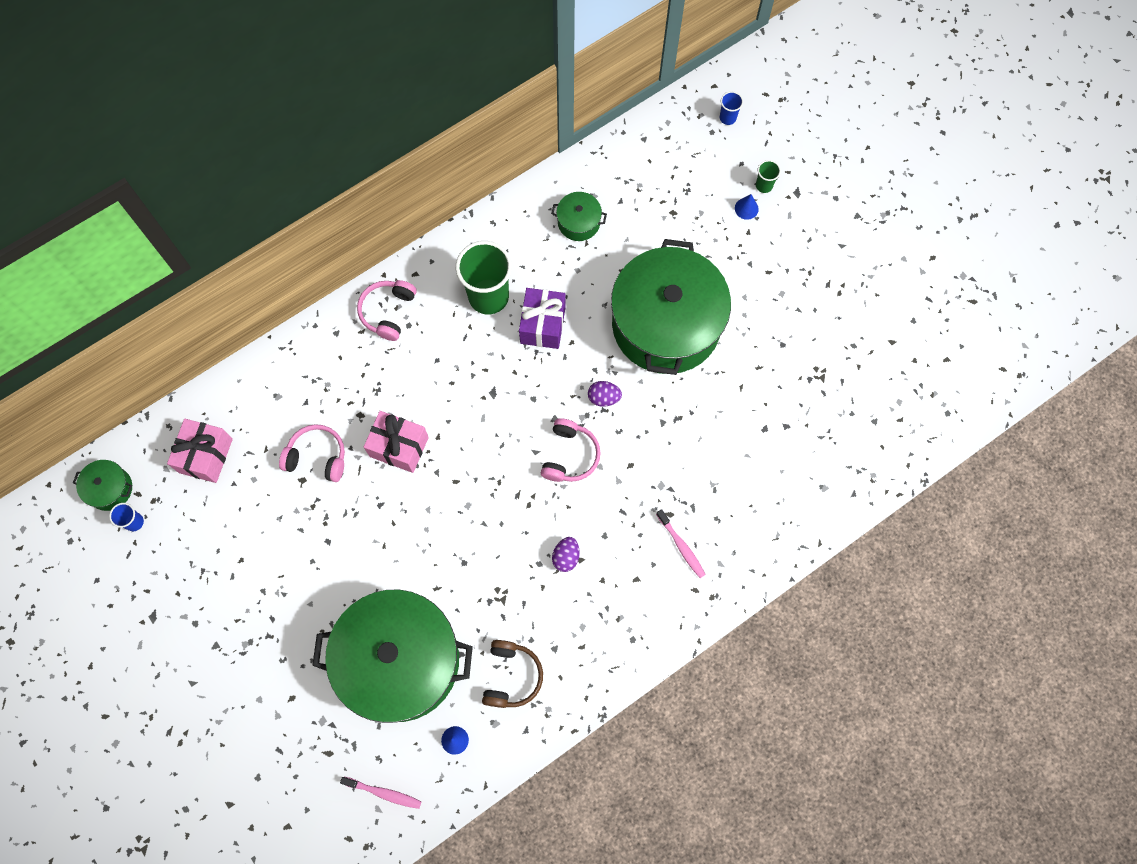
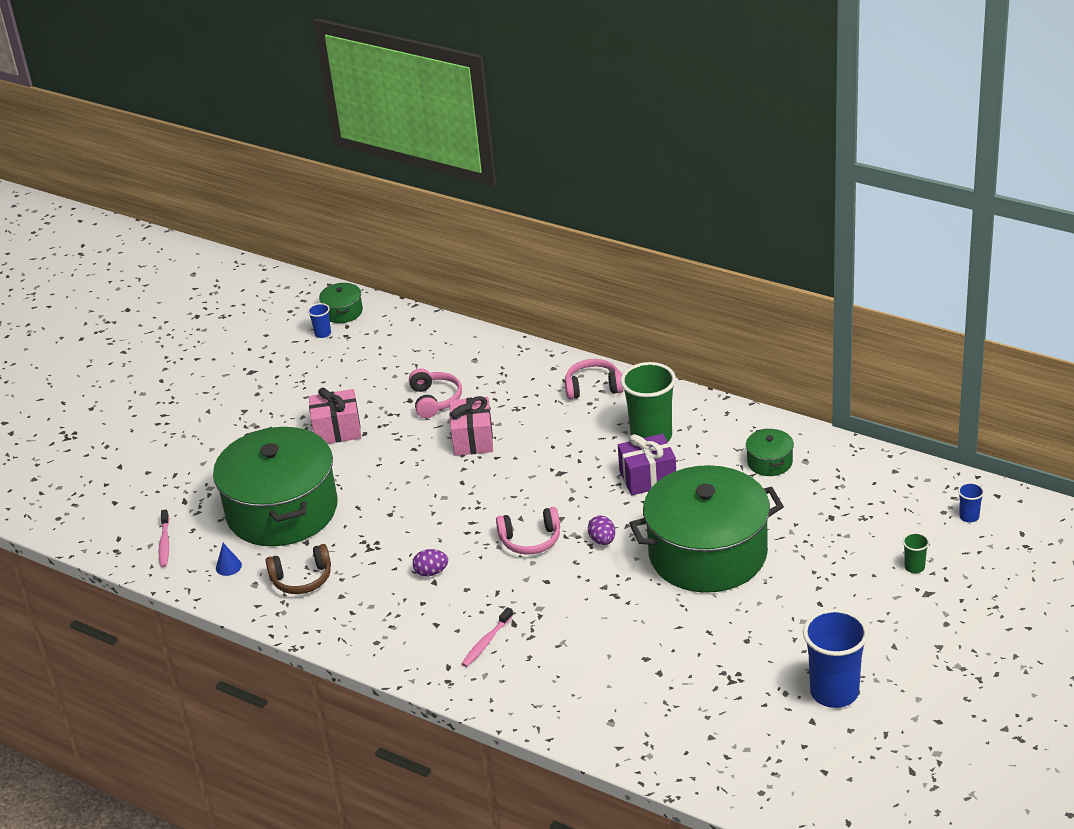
camera: 70 degrees right, 35 degrees down
pink gift [167,419,233,483] -> pink gift moved to [309,388,361,444]
blue cone [735,194,759,220] -> none
none -> blue cup [803,609,868,708]

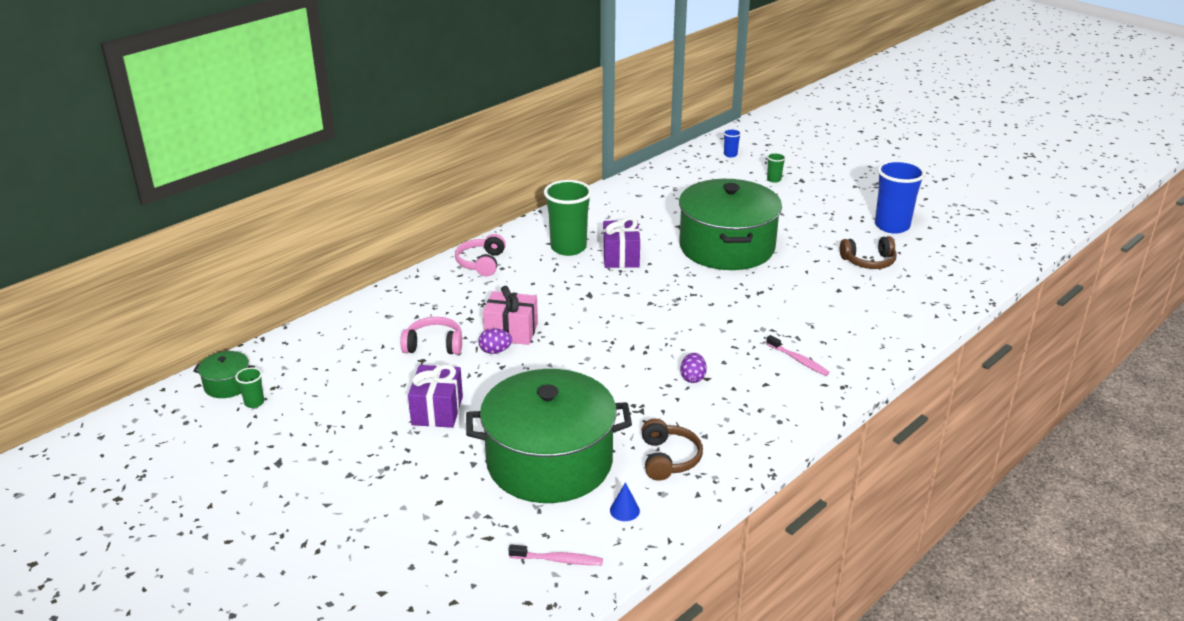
camera: 80 degrees left, 5 degrees down
blue cup [308,303,331,338] -> green cup [235,367,264,408]
pink gift [309,388,361,444] -> purple gift [408,365,463,428]
pink headphones [496,507,560,555] -> none
purple egg [588,516,615,545] -> purple egg moved to [479,328,512,354]
green pot [746,428,794,476] -> none
none -> brown headphones [840,236,897,269]

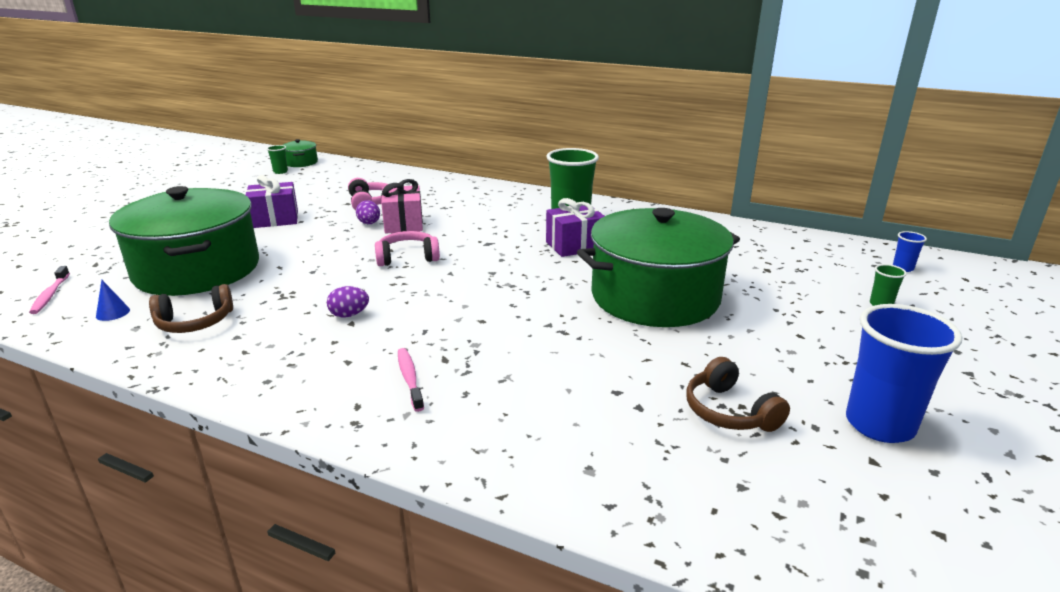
camera: 70 degrees right, 5 degrees down
pink headphones [455,234,506,277] -> pink headphones moved to [375,231,440,266]
pink toothbrush [766,335,830,376] -> pink toothbrush turned 135 degrees clockwise [398,348,424,412]

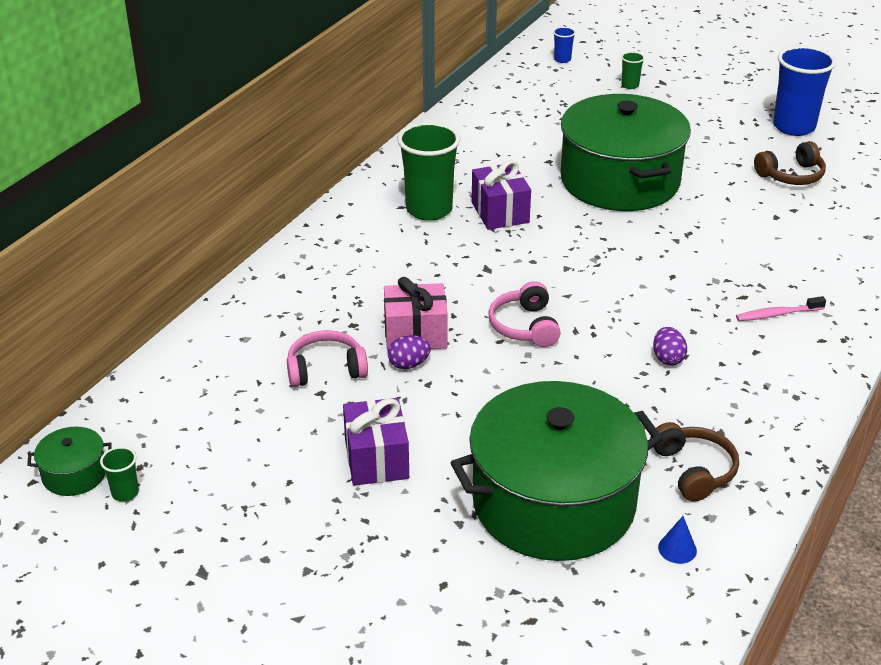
camera: 85 degrees left, 10 degrees up
pink toothbrush [29,266,70,314] -> none

